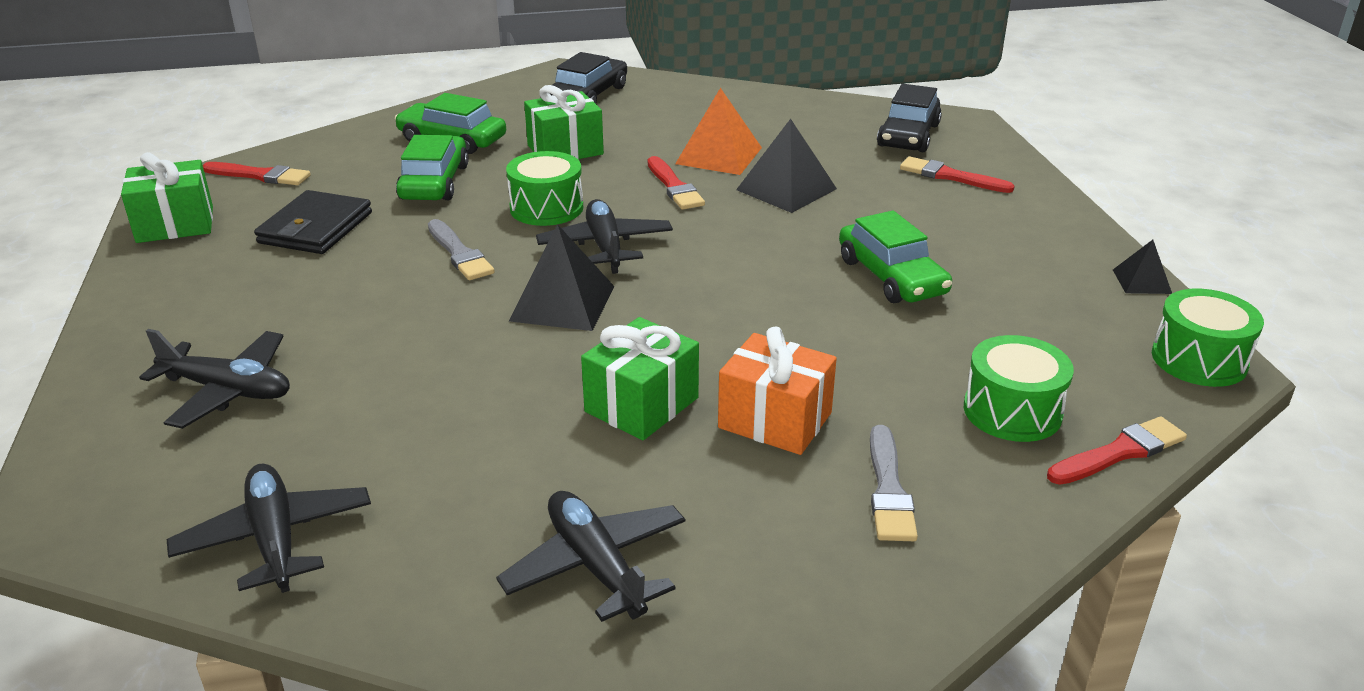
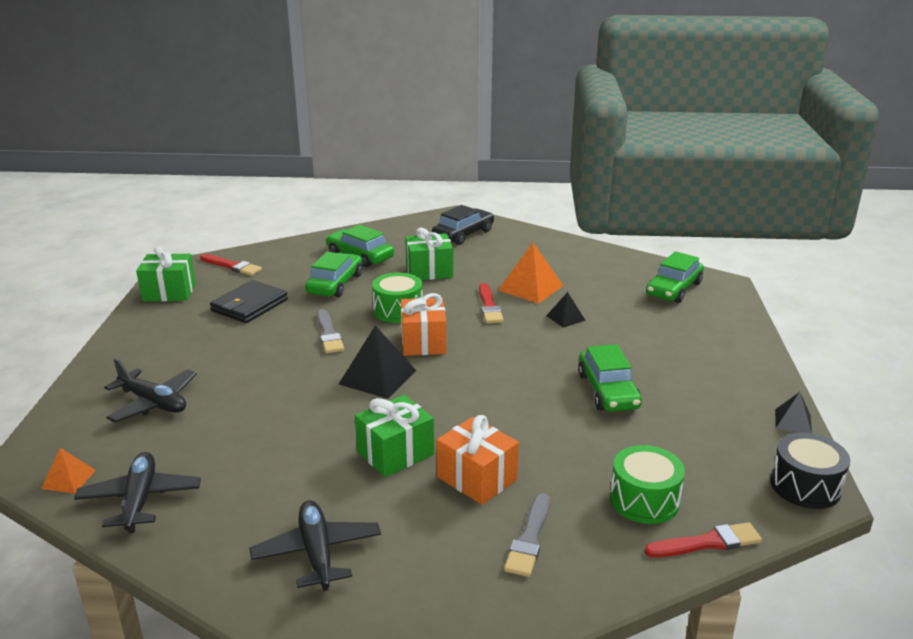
camera: 15 degrees right, 5 degrees down
black plane [536,199,673,274] -> orange gift [401,293,447,356]
black pyramid [736,119,837,213] -> black pyramid [546,292,586,328], size x0.56
black car [877,84,942,152] -> green car [646,251,704,303]
red brush [900,157,1015,193] -> none
green drum [1152,289,1264,387] -> black drum [770,432,850,509]
none -> orange pyramid [41,448,96,494]

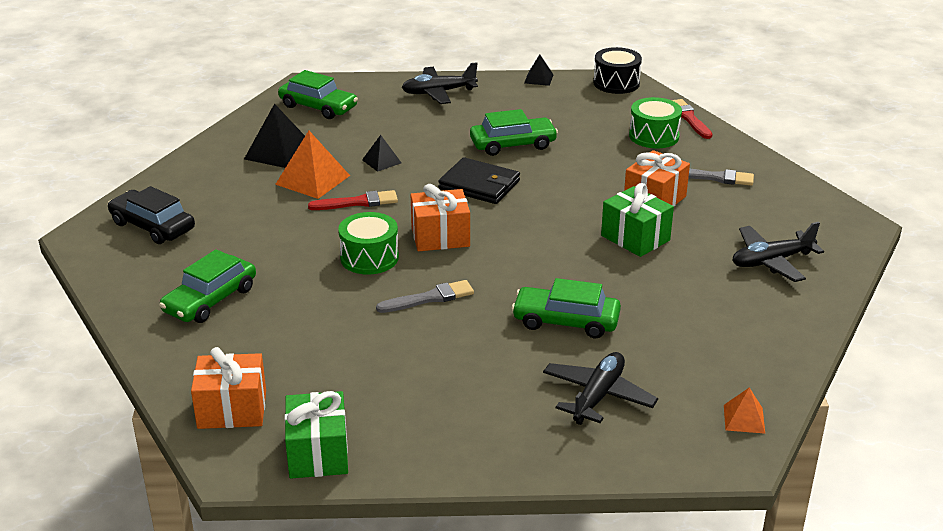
camera: 95 degrees left, 5 degrees up
black plane [74,452,201,533] -> black plane moved to [402,62,478,104]
red brush [200,254,262,276] -> orange gift [191,347,266,429]
black wallet [210,280,288,323] -> black wallet moved to [438,157,520,204]
green car [305,252,363,297] -> green car moved to [512,278,621,338]
black pyramid [339,326,416,399] -> black pyramid moved to [244,103,305,168]
green gift [405,228,453,280] -> none

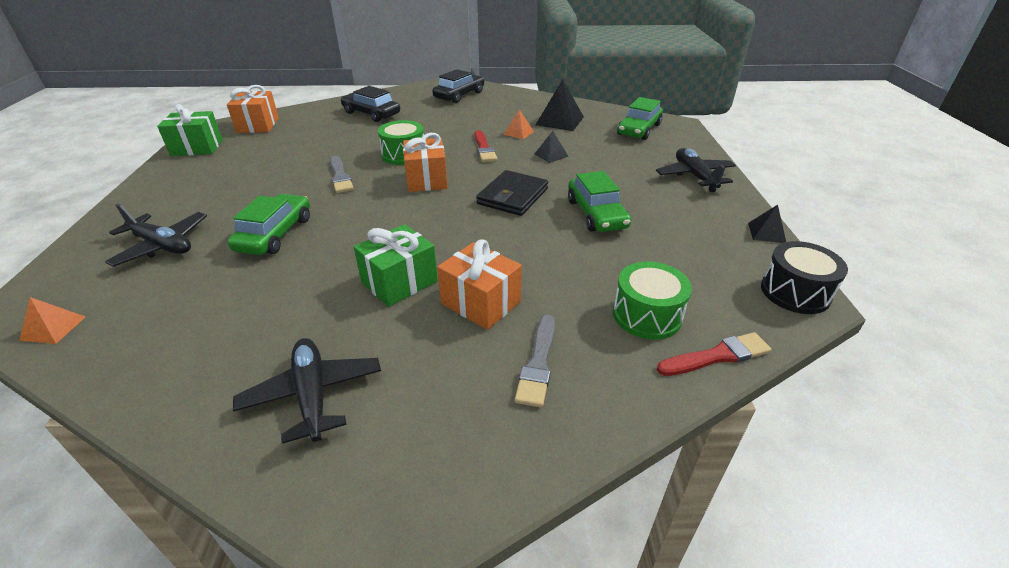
camera: 90 degrees right, 5 degrees up
green car [159,249,256,323] -> black car [341,86,400,122]
orange pyramid [275,131,350,199] -> orange pyramid [503,110,534,139], size x0.56

